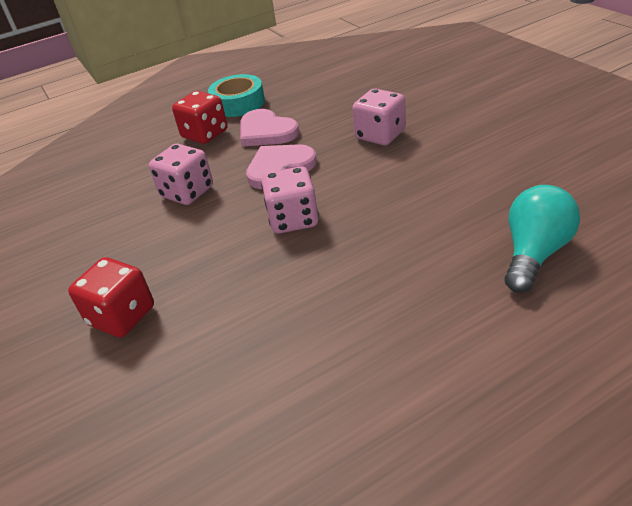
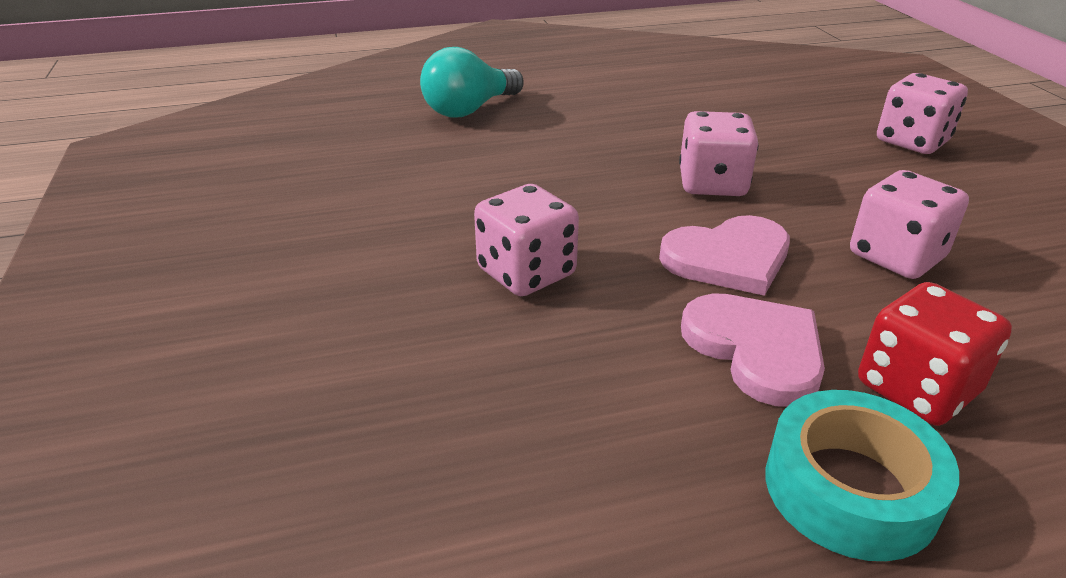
camera: 170 degrees left, 5 degrees down
red dice [68,257,154,338] -> pink dice [877,73,968,154]

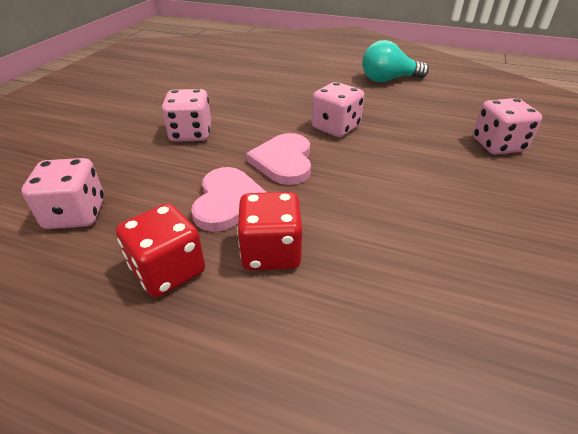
camera: 35 degrees right, 5 degrees up
turquoise light bulb [420,47,524,117] -> turquoise light bulb moved to [362,40,429,82]
pink heart [659,215,790,296] -> pink heart turned 75 degrees clockwise [246,133,311,185]
turquoise tape [765,390,959,561] -> red dice [116,203,205,297]
pink dice [850,170,969,279] -> pink dice moved to [21,158,104,229]

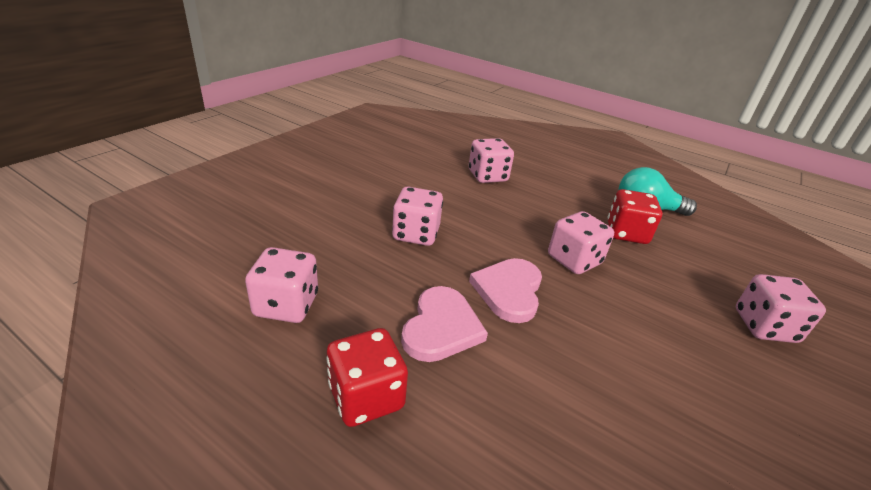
camera: 10 degrees right, 5 degrees down
red dice [237,192,302,270] -> red dice moved to [608,189,663,244]
none -> pink dice [469,138,514,183]

